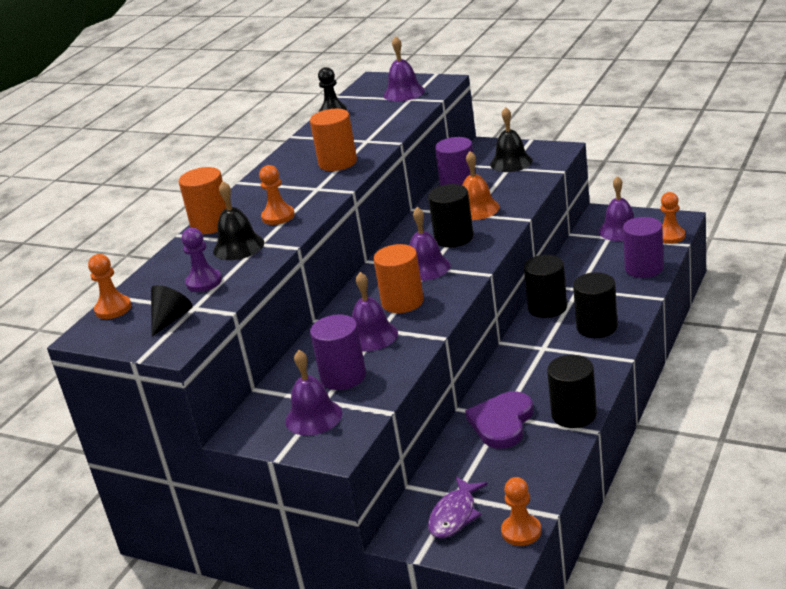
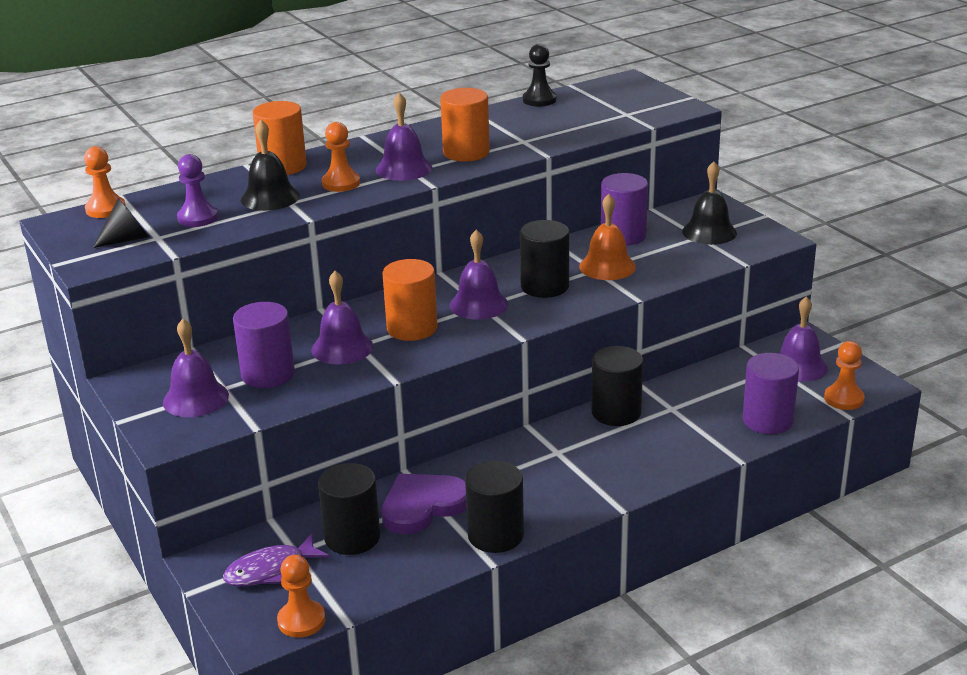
camera: 30 degrees right, 0 degrees up
purple bell [383,36,425,101] -> purple bell moved to [376,93,432,181]
black cylinder [573,272,617,338] -> black cylinder moved to [318,463,380,555]

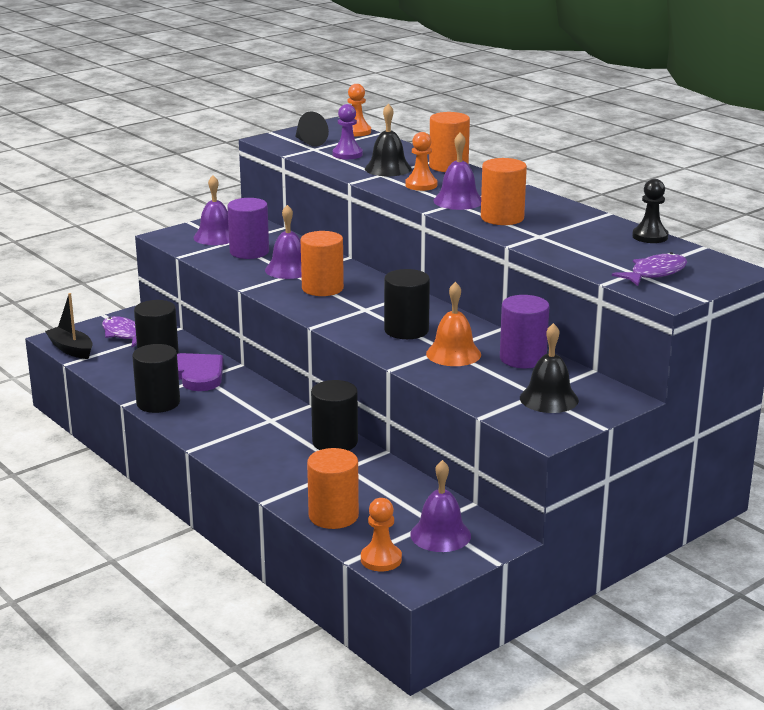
camera: 80 degrees right, 5 degrees down
orange pawn [277,555,325,638] -> black boat [45,293,93,359]
purple bell [450,229,508,320] -> none
purple cylinder [742,353,799,434] -> orange cylinder [307,448,359,529]
none -> purple fish [612,252,687,286]

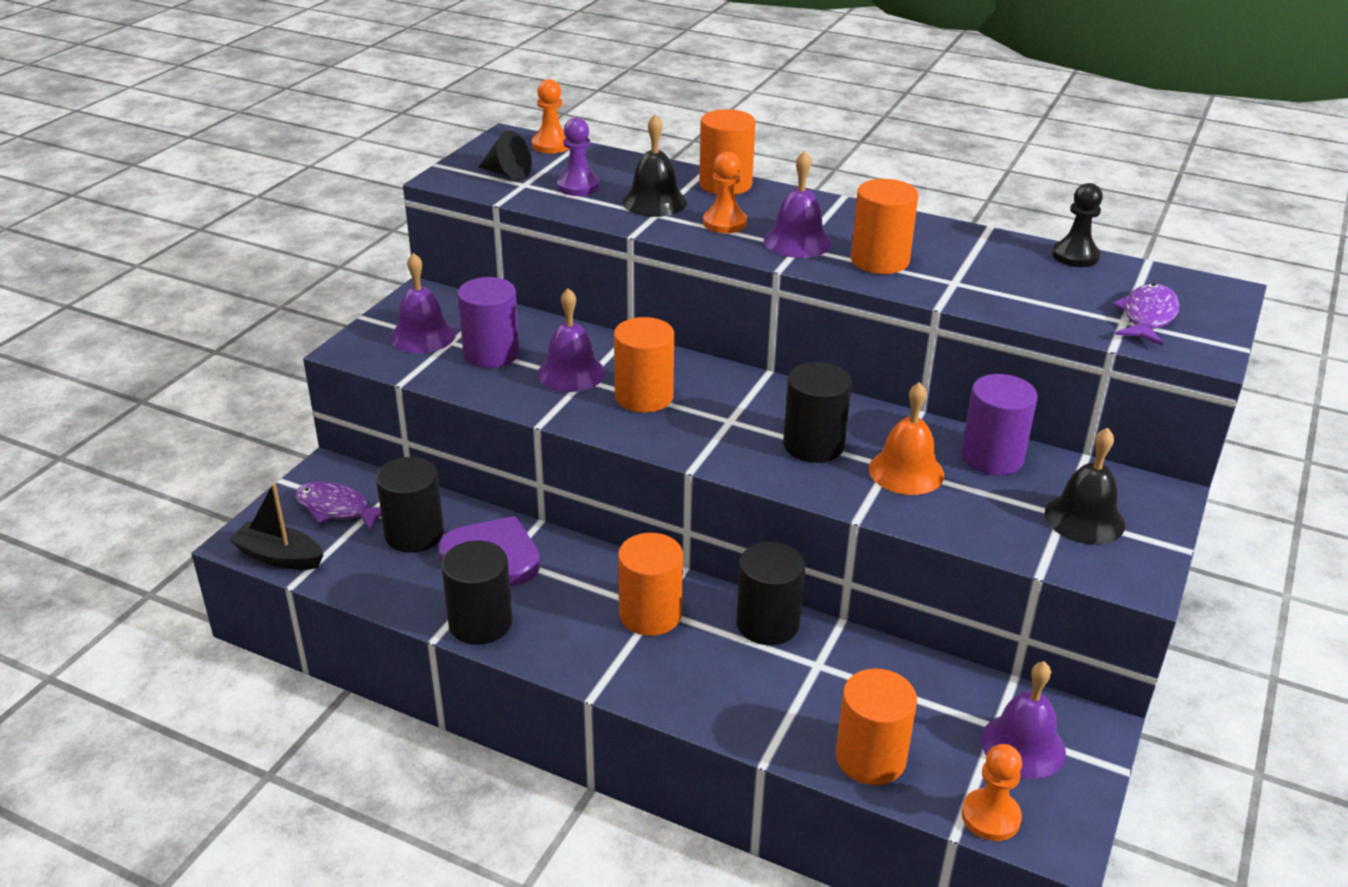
camera: 25 degrees left, 10 degrees up
none -> orange cylinder [618,533,683,636]

